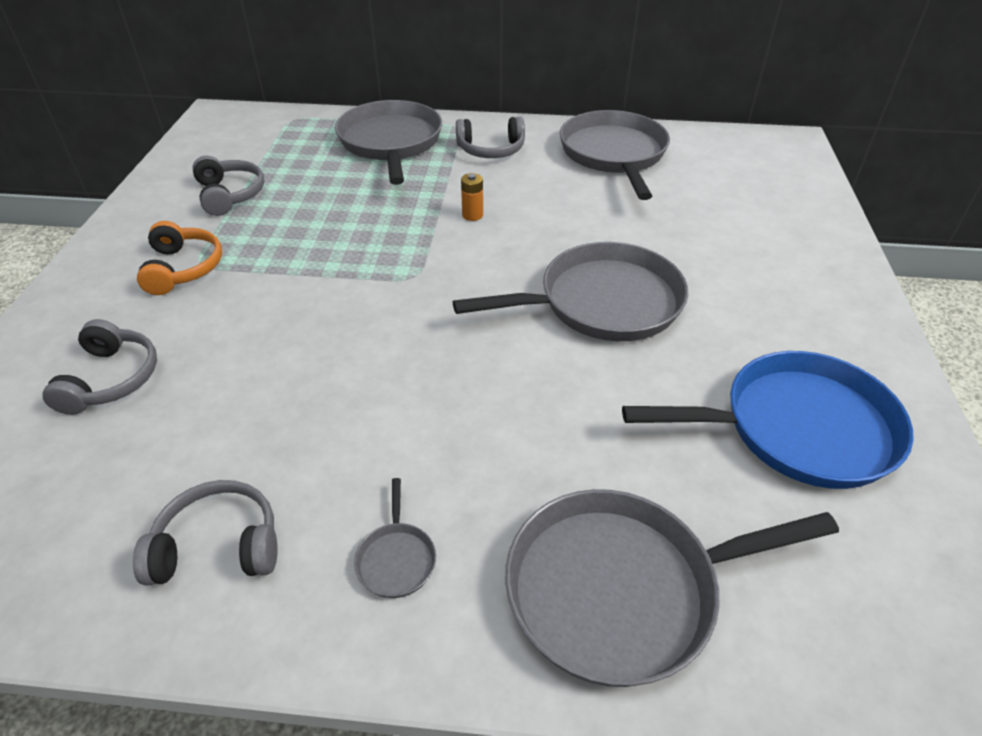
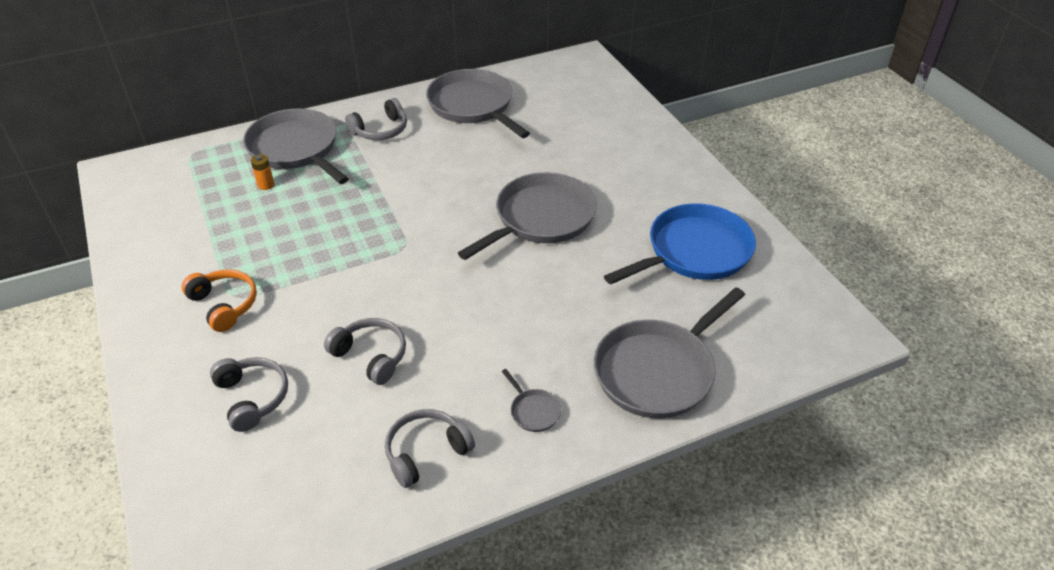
camera: 30 degrees left, 0 degrees up
grey headphones [192,156,264,216] -> grey headphones moved to [324,318,406,385]
orange battery [461,173,483,221] -> orange battery moved to [251,154,275,190]

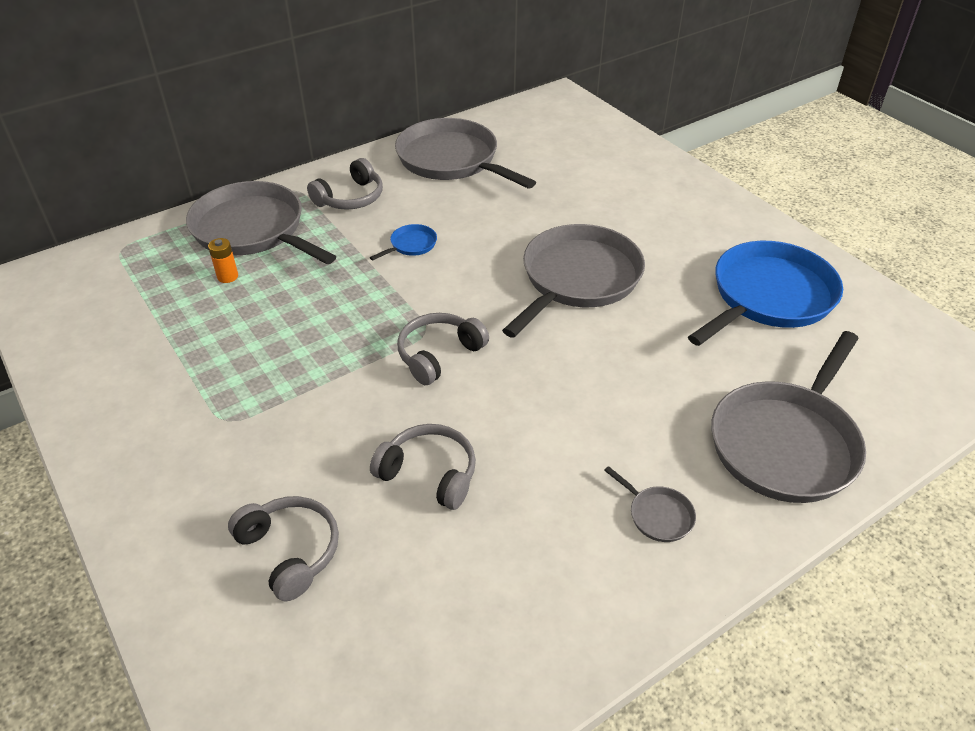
camera: 10 degrees left, 0 degrees up
orange headphones [181,269,257,332] -> none
grey headphones [385,409,475,488] -> grey headphones moved to [397,313,489,385]
none -> blue pan [370,224,437,261]

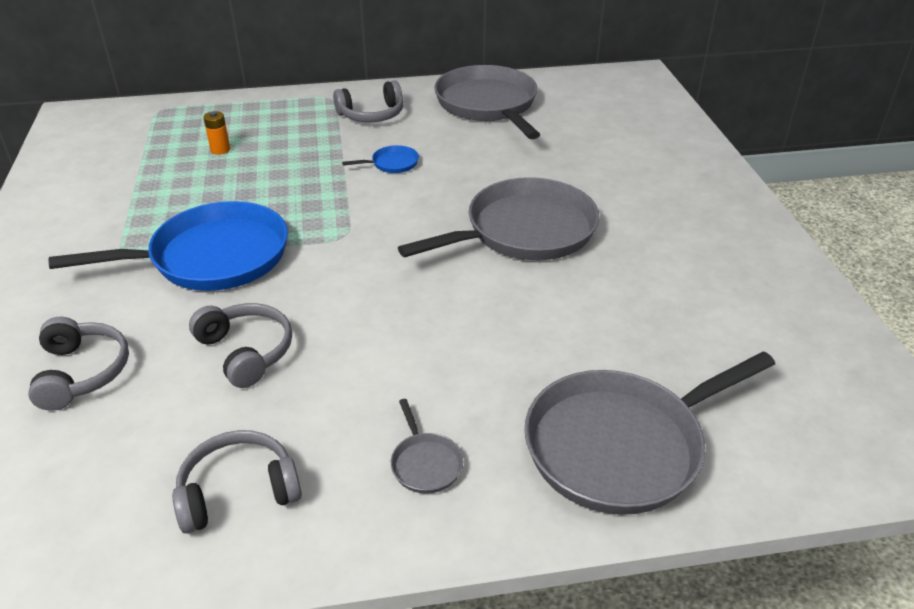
camera: 25 degrees right, 5 degrees down
grey pan [186,181,336,264] -> none
grey headphones [397,313,489,385] -> grey headphones moved to [172,430,302,534]
blue pan [688,241,843,346] -> blue pan moved to [49,201,288,291]

